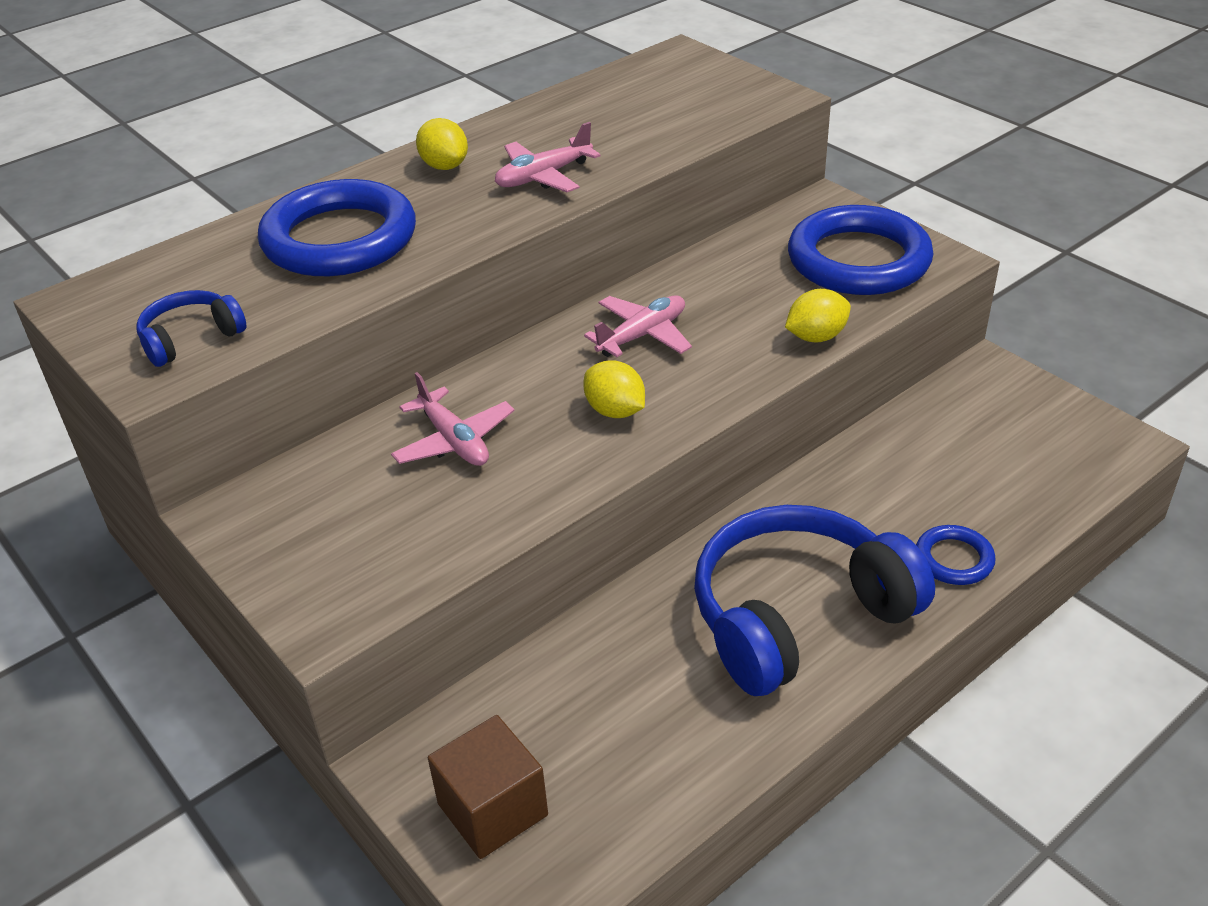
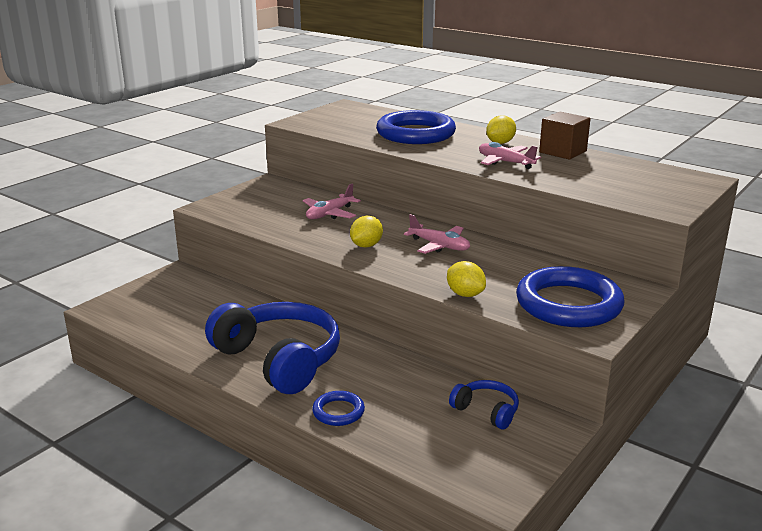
camera: 75 degrees right, 15 degrees down
blue headphones [137,290,247,367] -> blue headphones moved to [449,380,519,429]
brown cube [428,715,548,859] -> brown cube moved to [539,112,591,160]

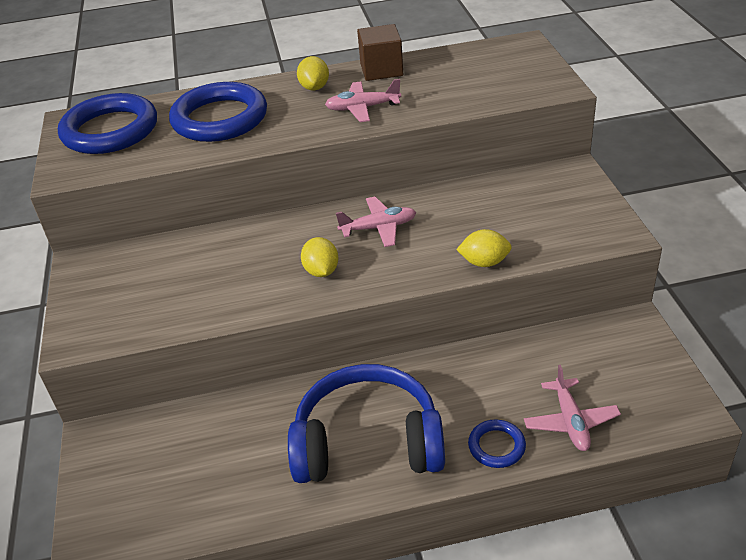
camera: 45 degrees left, 15 degrees up
pink plane [303,183,361,219] -> pink plane moved to [524,365,621,451]
blue headphones [449,380,519,429] -> none
blue ring [516,266,624,327] -> blue ring moved to [58,93,157,154]

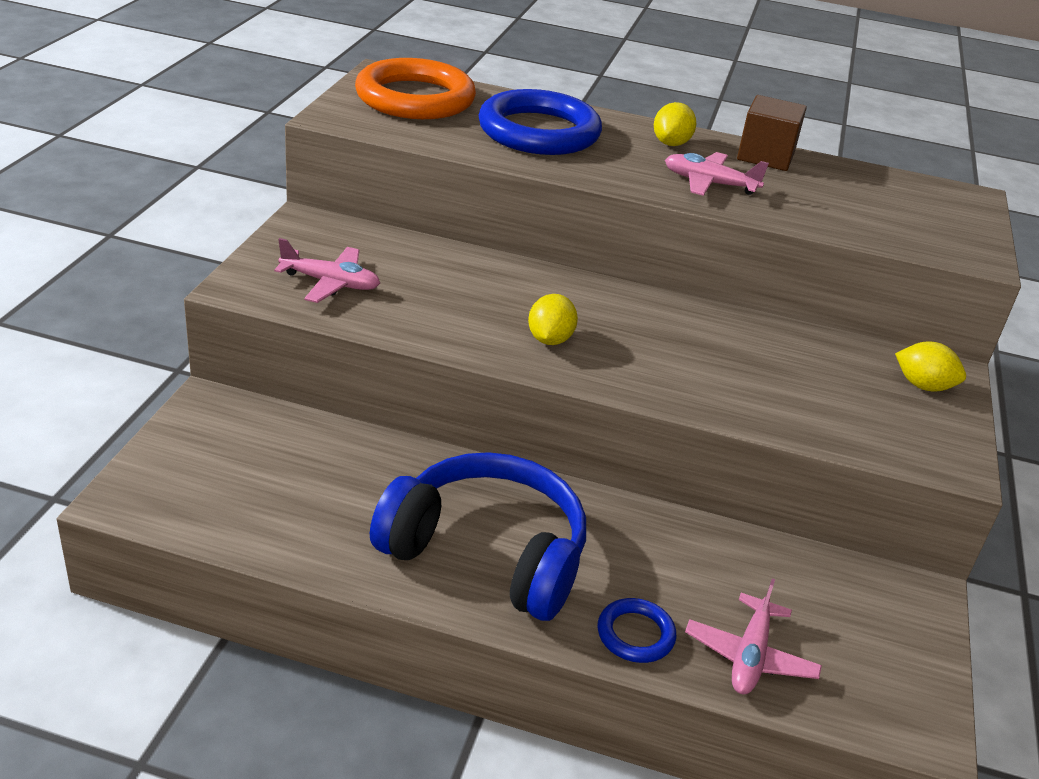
camera: 20 degrees right, 5 degrees down
blue ring [58,93,157,154] -> orange ring [355,58,476,119]
pink plane [336,197,416,247] -> pink plane moved to [274,238,380,303]
yellow lemon [456,229,512,267] -> yellow lemon moved to [895,342,966,391]

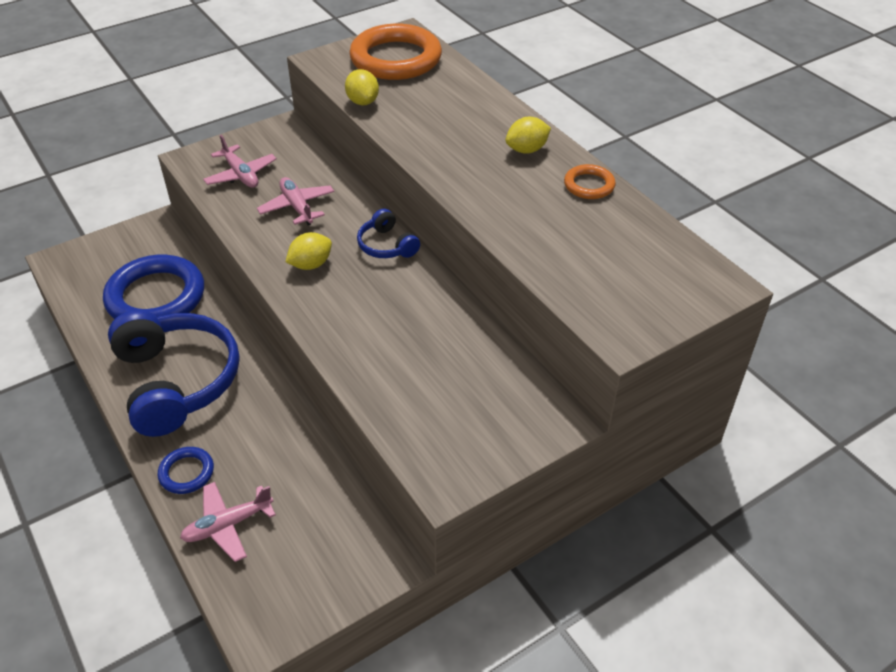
camera: 45 degrees right, 10 degrees up
blue ring [478,89,602,155] -> blue ring moved to [103,255,204,319]
pink plane [665,152,769,196] -> pink plane moved to [257,177,334,225]
brown cube [737,95,807,171] -> orange ring [564,164,616,199]
yellow lemon [895,342,966,391] -> yellow lemon moved to [345,69,379,105]
none -> blue headphones [357,209,420,258]

